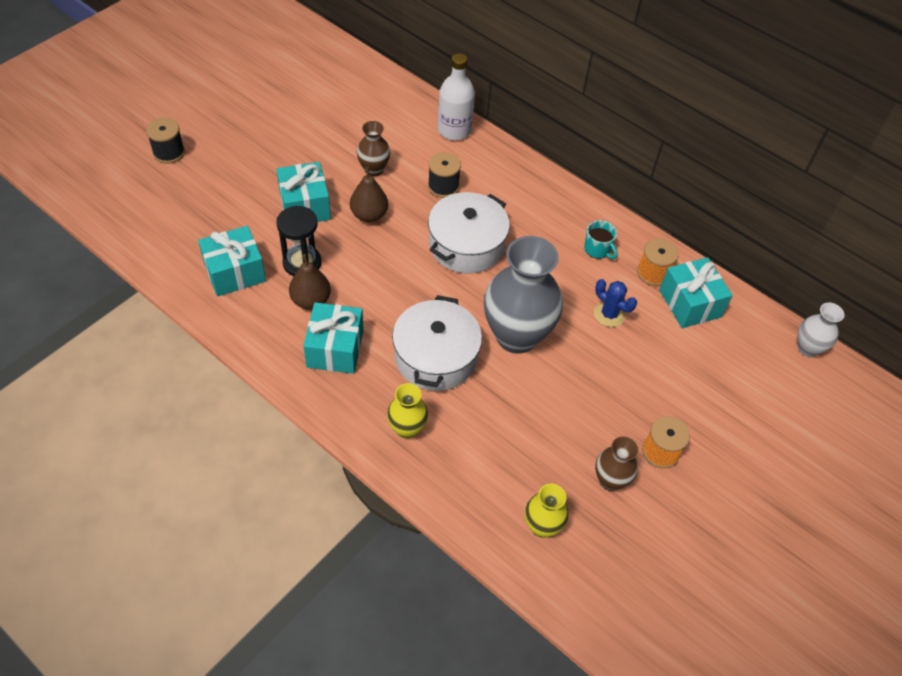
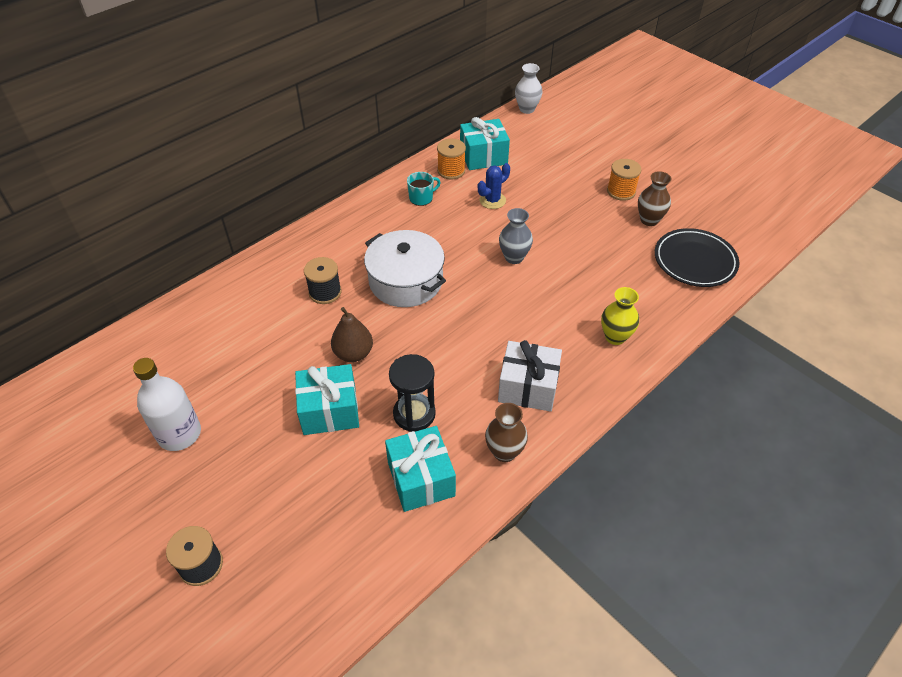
camera: 80 degrees left, 5 degrees down
brown pear [289,254,331,310] -> none
turquoise gift [303,302,364,374] -> white gift [498,340,562,412]
brown vase [357,121,390,176] -> brown vase moved to [485,403,528,462]
white pot [392,295,482,391] -> none
white bottle [438,53,475,140] -> white bottle moved to [133,358,201,451]
grey vase [484,236,563,354] -> grey vase [499,208,533,264], size x0.50
yellow vase [525,484,568,538] -> black plate [655,228,740,287]

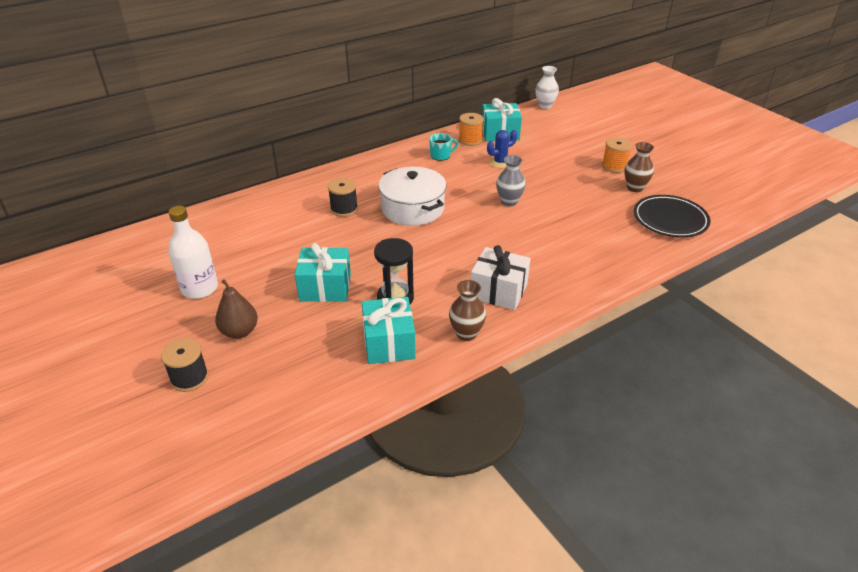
camera: 10 degrees right, 10 degrees down
brown pear [331,307,373,362] -> brown pear moved to [215,279,258,339]
yellow vase [601,287,639,345] -> none

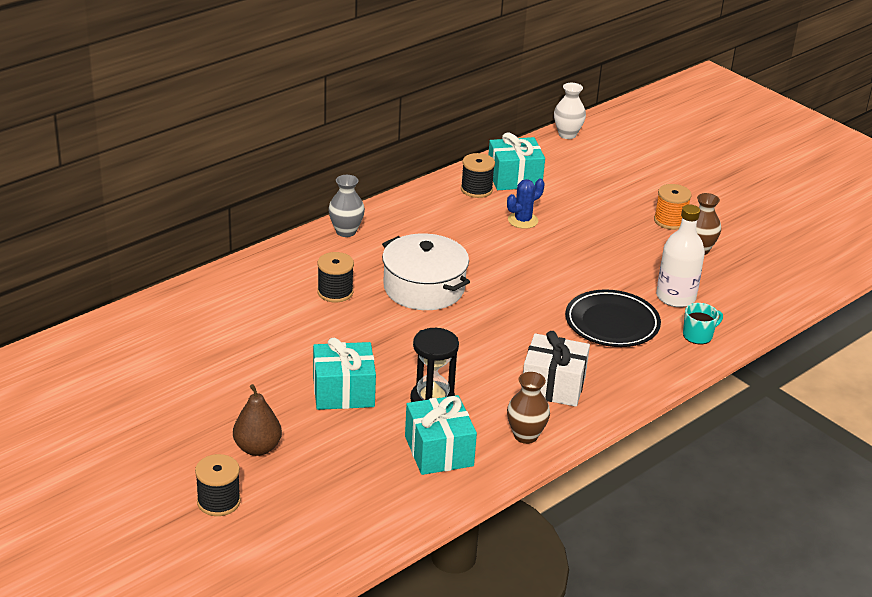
camera: 10 degrees left, 5 degrees down
white bottle [168,206,218,299] -> white bottle moved to [656,204,705,307]
turquoise mug [429,133,458,161] -> turquoise mug moved to [683,303,723,344]
orange spool [459,113,484,146] -> black spool [461,153,495,198]
grey vase [496,155,526,206] -> grey vase moved to [328,175,365,237]
black plate [634,195,710,237] -> black plate moved to [565,289,661,347]

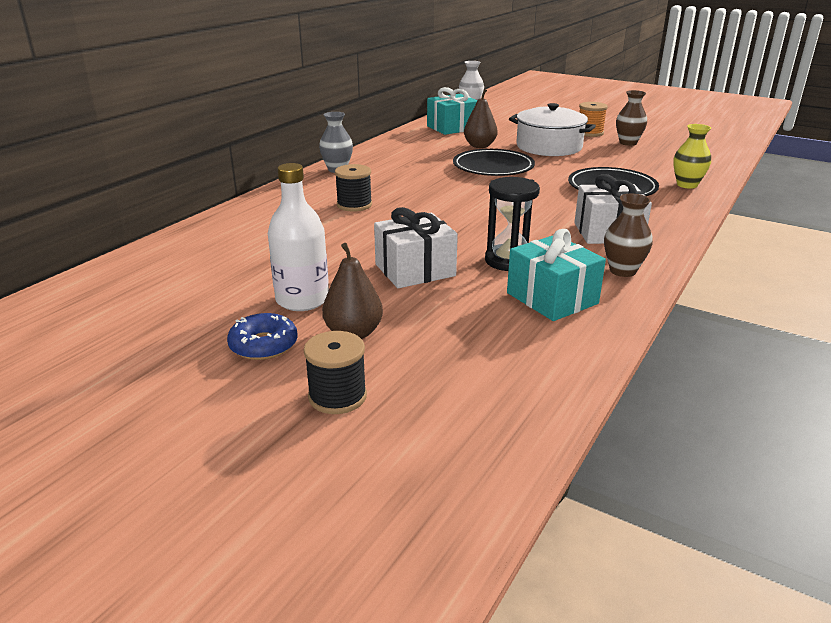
camera: 15 degrees left, 5 degrees down
turquoise gift [313,338,376,410] -> white gift [374,207,458,288]
white pot [382,234,470,310] -> white pot moved to [509,103,596,156]
black spool [461,153,495,198] -> none
blue cactus [507,179,545,229] -> brown pear [464,89,498,148]
white bottle [656,204,705,307] -> white bottle moved to [268,163,329,311]
turquoise mug [683,303,723,344] -> yellow vase [673,124,711,189]
none -> blue donut [227,313,298,360]
none -> black plate [453,149,535,176]

